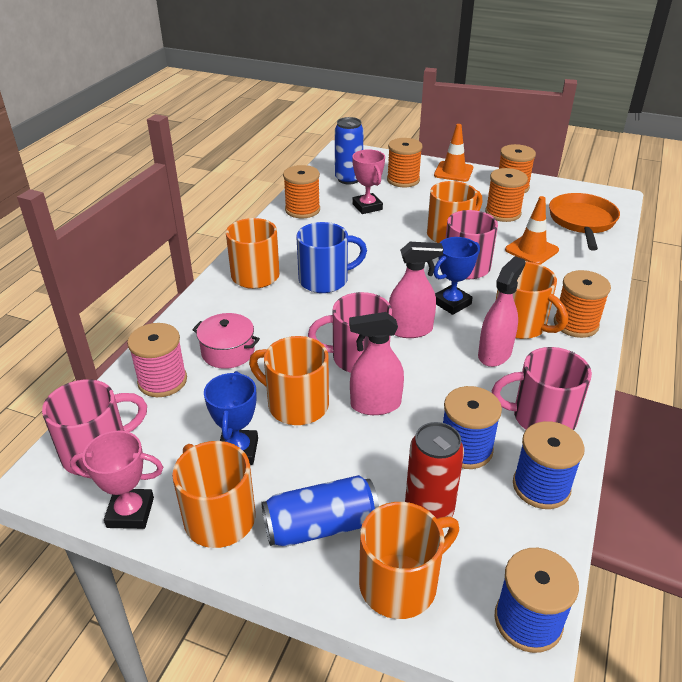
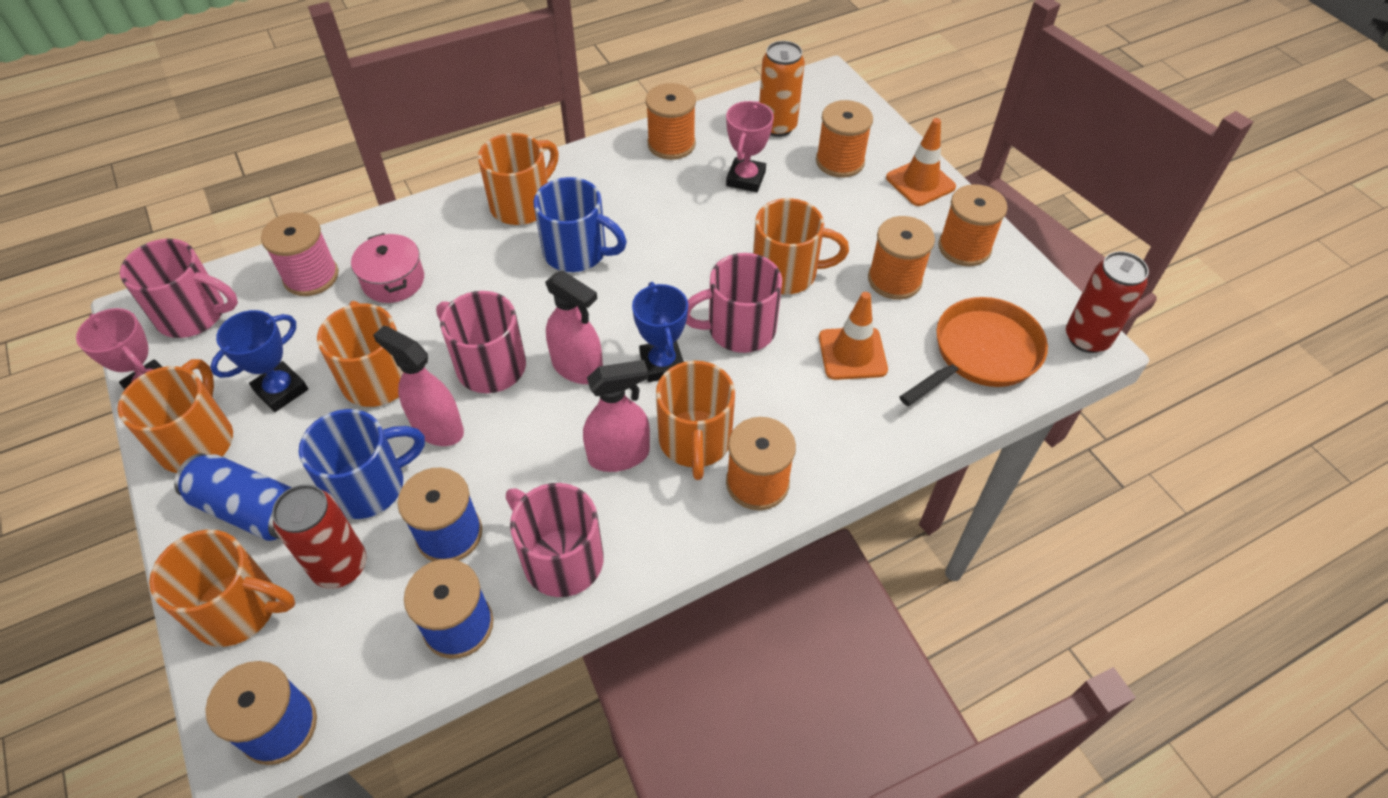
camera: 40 degrees right, 15 degrees up
blue can [335,117,364,184] -> orange can [759,41,805,137]
blue trophy [433,237,480,315] -> blue trophy turned 75 degrees clockwise [632,282,688,382]
none -> blue mug [299,409,425,519]
none -> red can [1066,251,1149,353]

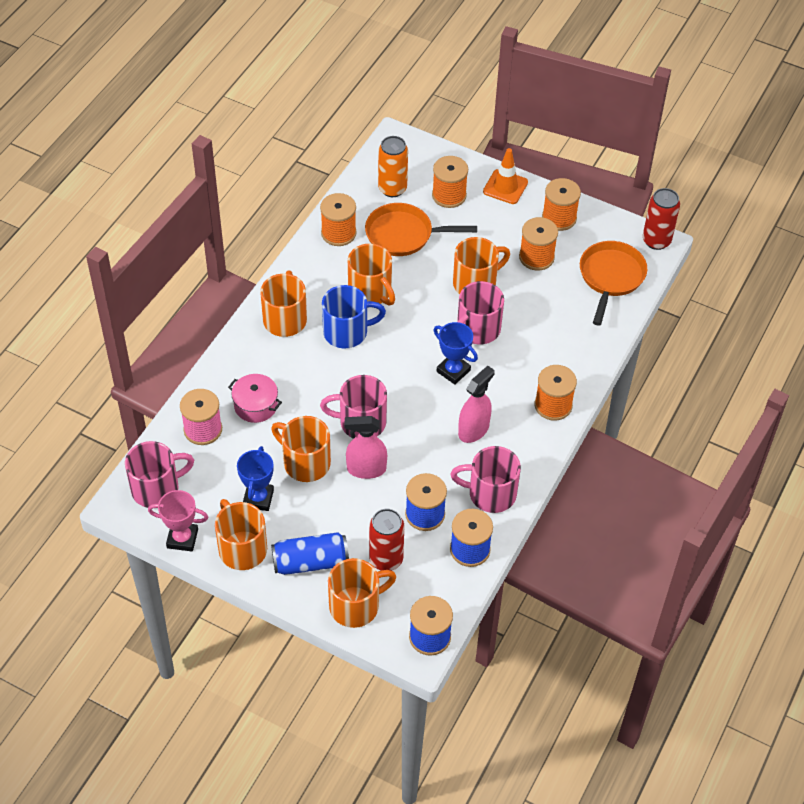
camera: 35 degrees left, 0 degrees up
blue mug [299,409,425,519] -> none
pink spray bottle [545,270,603,384] -> none
orange mug [656,361,735,480] -> orange mug moved to [348,244,395,306]
pink trophy [726,101,774,192] -> orange pan [365,203,477,256]
orange traffic cone [819,292,888,380] -> none

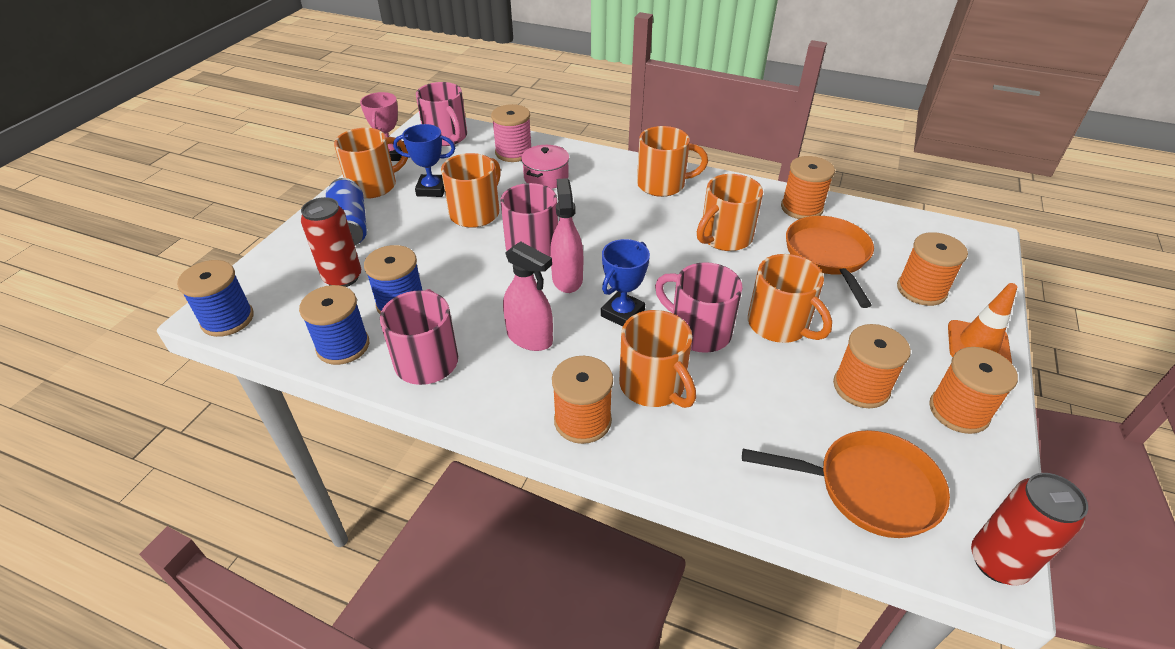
camera: 85 degrees right, 10 degrees down
blue mug [322,285,386,348] -> none
orange mug [328,558,396,628] -> orange mug moved to [619,310,696,408]
pink spray bottle [345,416,387,479] -> pink spray bottle moved to [550,178,583,293]
orange can [378,136,408,197] -> none

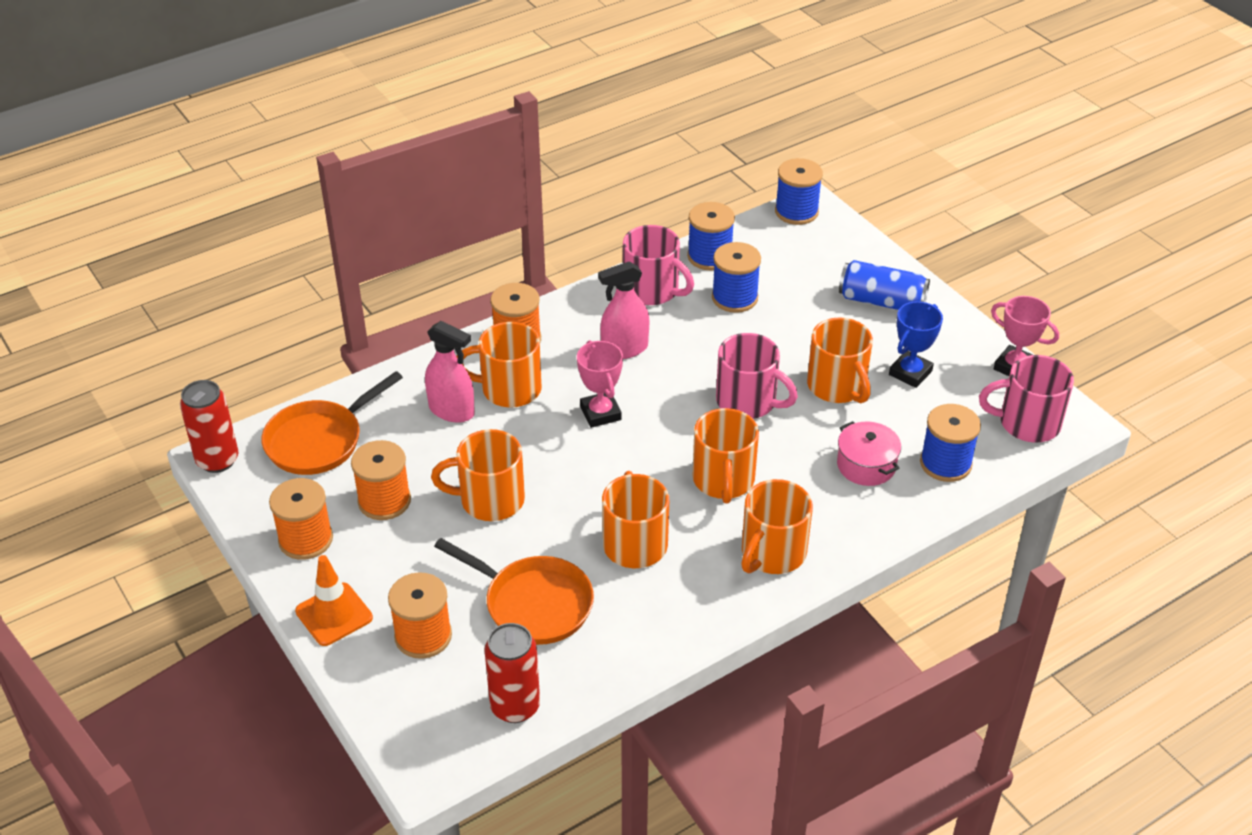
camera: 125 degrees right, 0 degrees up
red can [301,197,361,287] -> red can moved to [484,623,540,723]
orange mug [334,128,408,199] -> orange mug moved to [693,408,759,504]
pink spool [491,104,531,162] -> blue spool [920,404,981,482]
pink spray bottle [550,178,583,293] -> pink spray bottle moved to [425,321,475,423]
blue trophy [601,239,650,327] -> pink trophy [577,340,623,428]
pink mug [655,262,743,353] -> none
orange spool [781,156,835,219] -> none

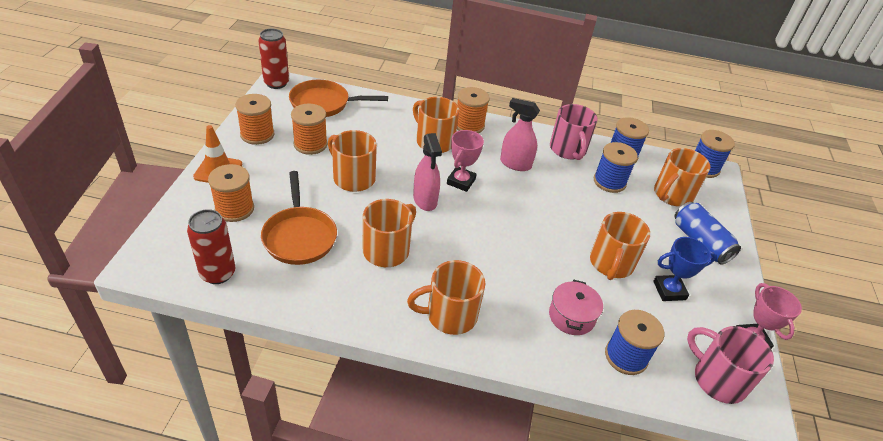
camera: 40 degrees right, 0 degrees up
pink spray bottle [425,321,475,423] -> pink spray bottle moved to [413,133,442,211]
orange mug [693,408,759,504] -> orange mug moved to [654,148,710,207]
pink mug [716,333,798,419] -> none

